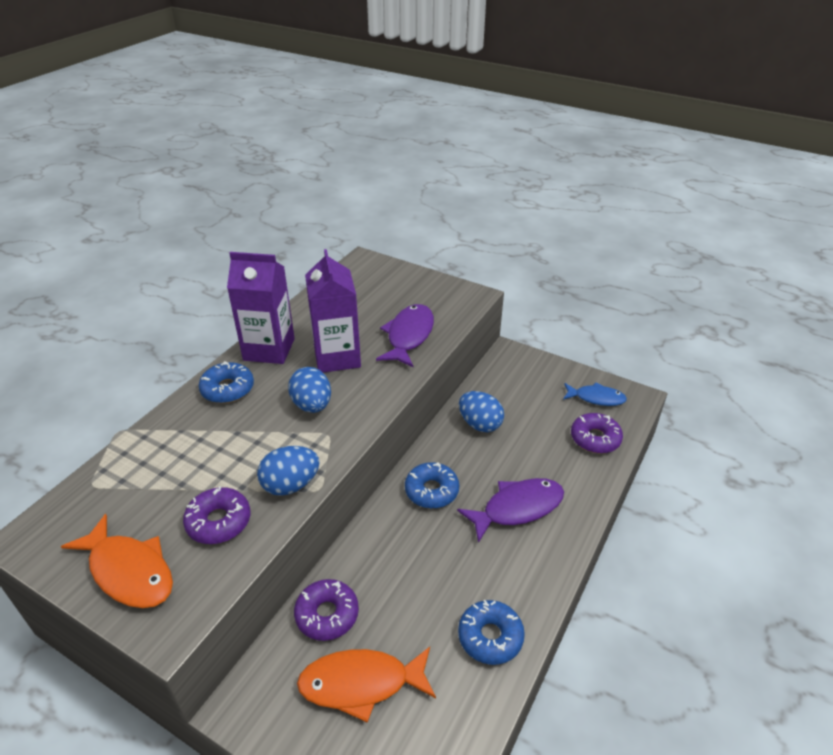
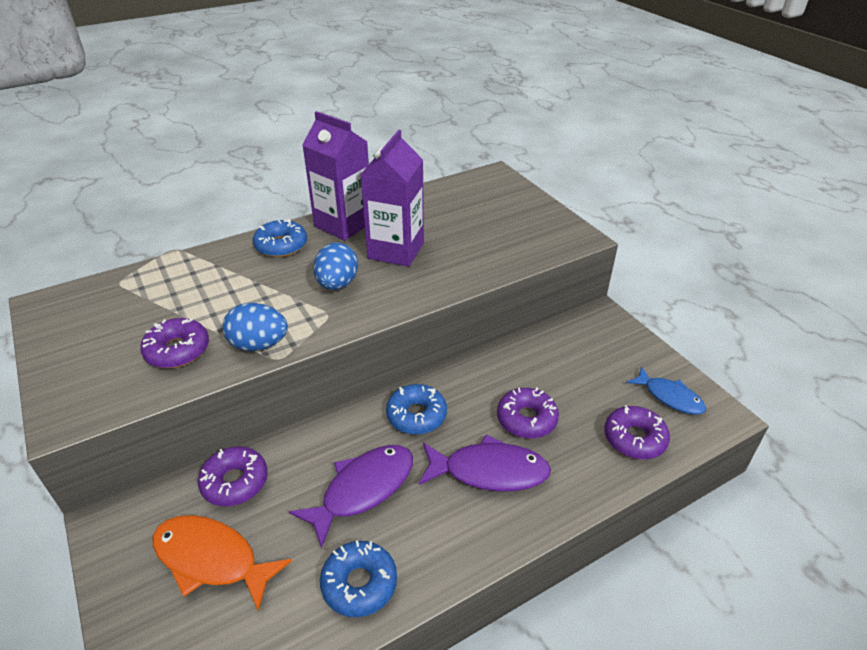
camera: 30 degrees right, 0 degrees up
orange fish [61,514,173,608] -> none
purple fish [376,304,434,367] -> purple fish moved to [289,445,413,549]
blue egg [459,391,504,432] -> none
none -> purple donut [497,387,559,439]

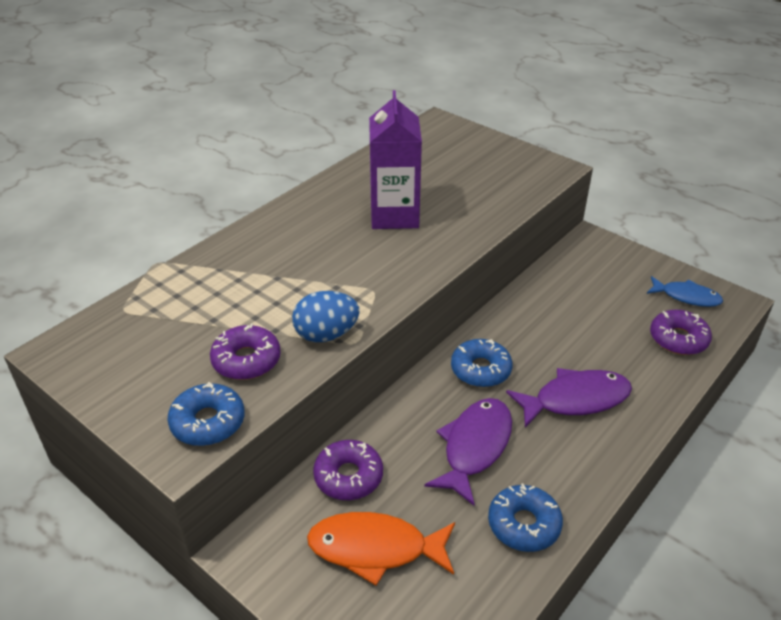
camera: 20 degrees left, 0 degrees up
blue donut [253,219,307,257] -> blue donut moved to [167,382,245,446]
purple carton [302,111,369,241] -> none
blue egg [313,243,358,290] -> none
purple donut [497,387,559,439] -> none

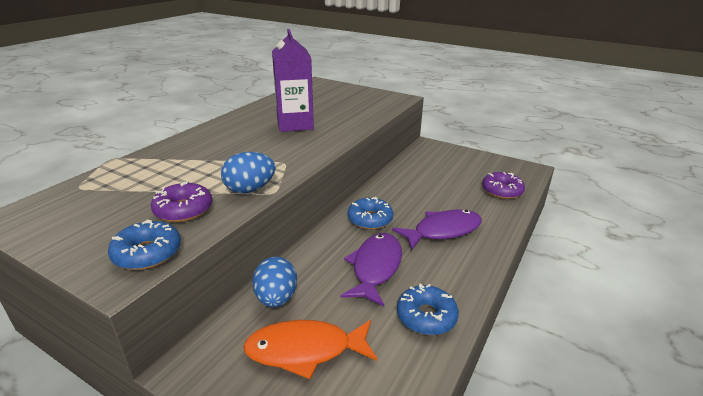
camera: 10 degrees left, 10 degrees down
purple donut [313,440,383,500] -> blue egg [252,257,297,307]
blue fish [647,276,723,307] -> none

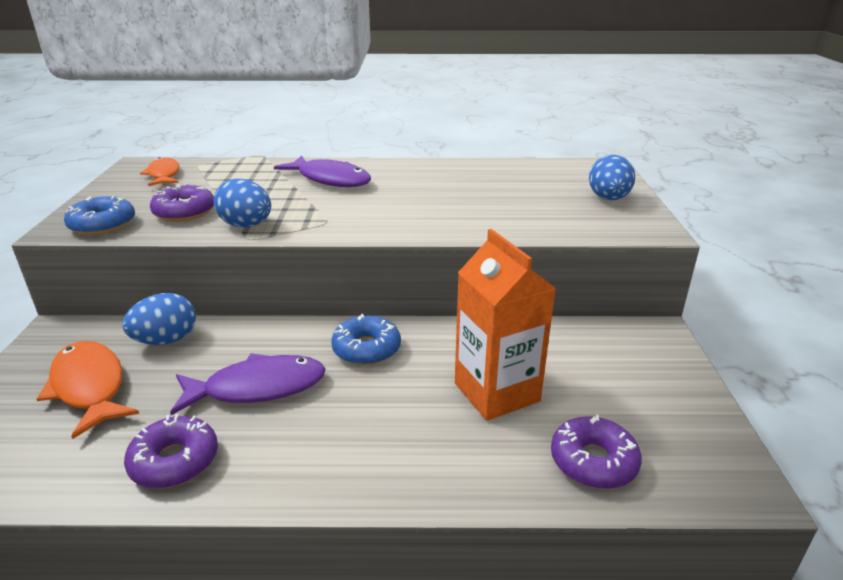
camera: 60 degrees right, 0 degrees up
purple carton [272,29,314,132] -> none
purple fish [392,210,482,250] -> purple fish moved to [274,155,371,187]
blue donut [397,283,459,335] -> purple donut [124,414,218,489]
none -> orange fish [140,157,179,186]
none -> orange carton [455,229,556,421]
none -> blue egg [589,155,635,200]

